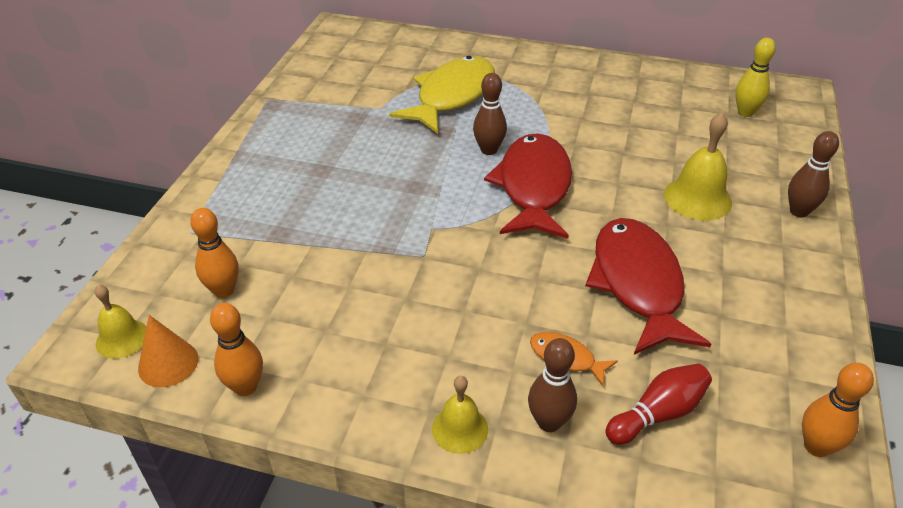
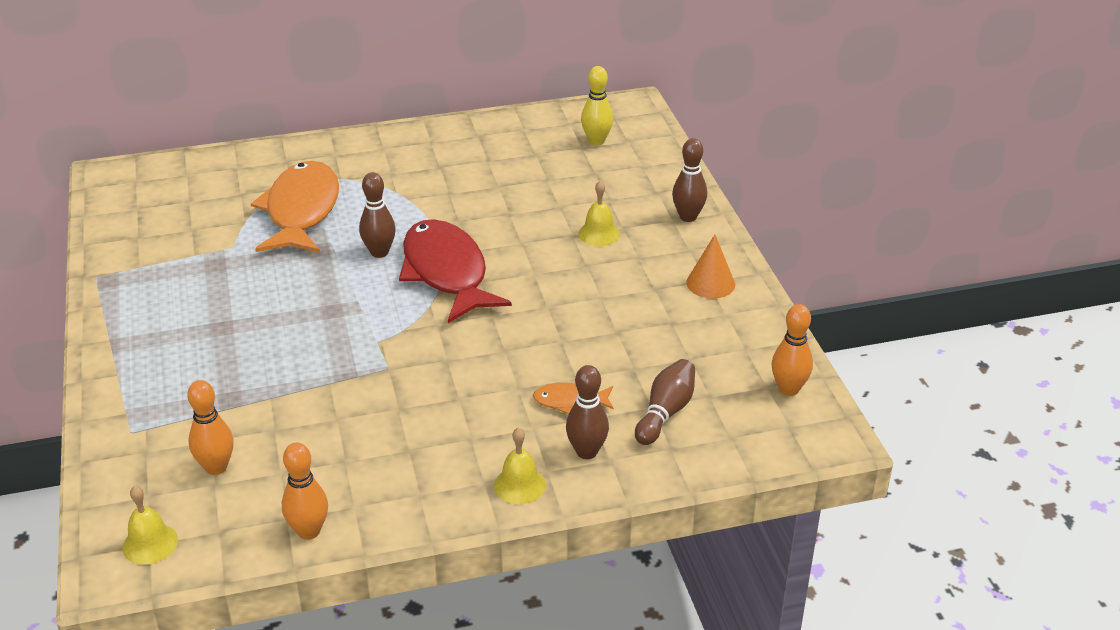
camera: 30 degrees left, 5 degrees down
orange cone [138,315,198,387] -> orange cone moved to [686,235,735,299]
yellow fish [390,56,495,134] -> orange fish [251,161,339,253]
red fish [585,218,711,355] -> none
red bowling pin [606,364,712,445] -> brown bowling pin [635,359,695,445]
yellow bell [664,113,732,220] -> yellow bell [578,181,620,246], size x0.63

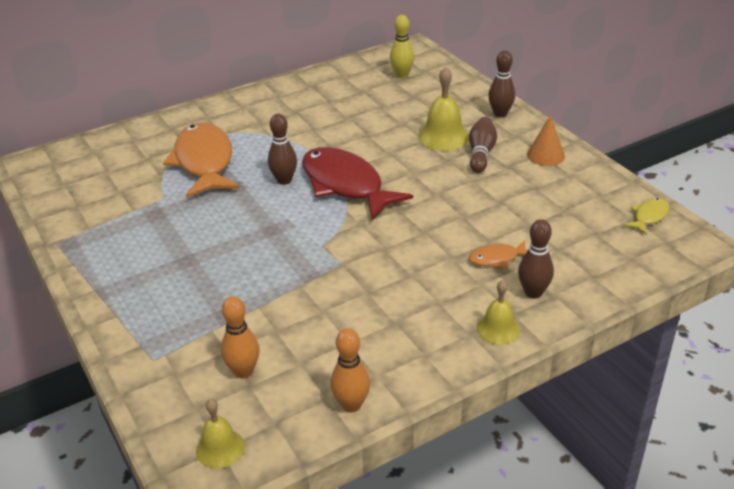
camera: 15 degrees left, 0 degrees up
yellow bell [578,181,620,246] -> yellow bell [418,67,469,151], size x1.58
brown bowling pin [635,359,695,445] -> brown bowling pin moved to [469,117,497,173]
orange bowling pin [772,304,813,396] -> yellow fish [623,198,670,235]

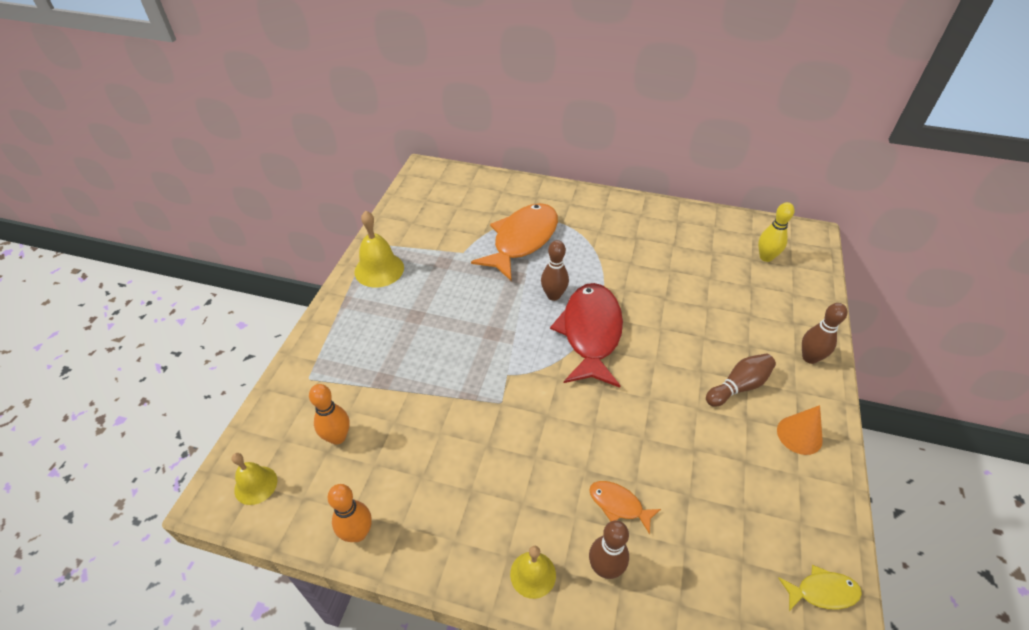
camera: 45 degrees right, 10 degrees up
yellow bell [418,67,469,151] -> yellow bell moved to [354,211,404,287]

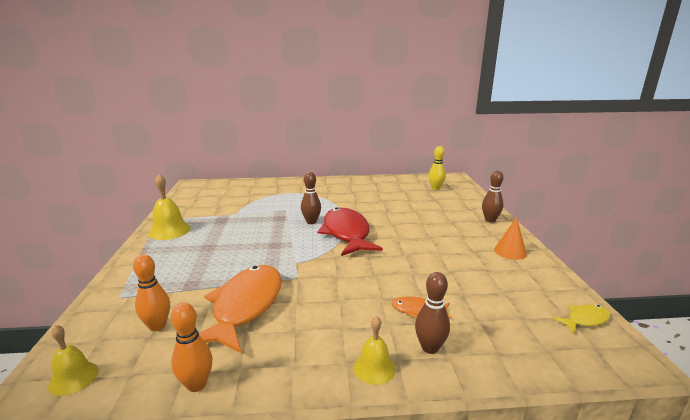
camera: 20 degrees left, 25 degrees down
orange fish [471,203,558,281] -> orange fish moved to [199,265,282,353]
brown bowling pin [706,354,776,407] -> none

